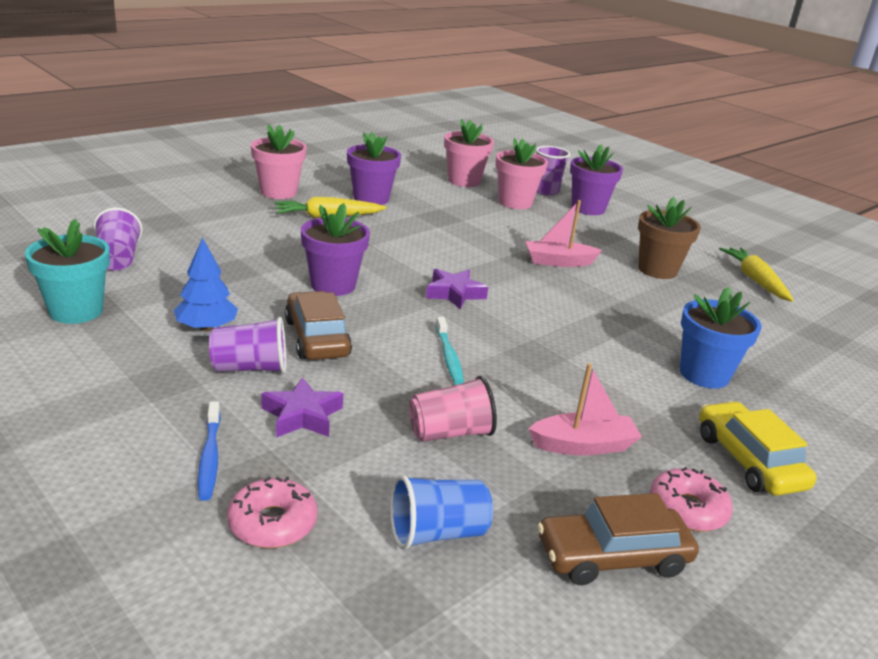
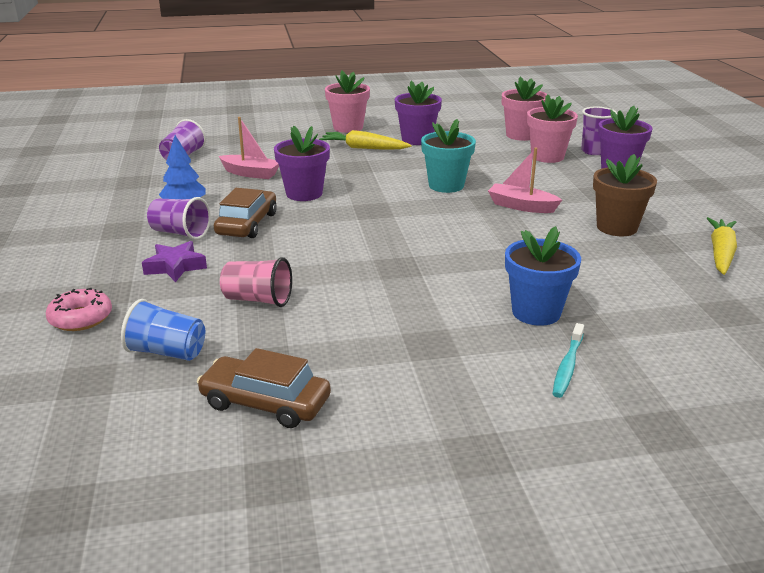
camera: 35 degrees right, 0 degrees up
turquoise flower pot [25,219,110,324] -> turquoise flower pot moved to [421,119,476,193]
blue toothbrush [198,401,221,501] -> none
purple star [426,269,488,309] -> none
turquoise toothbrush [436,317,464,385] -> turquoise toothbrush moved to [552,323,584,398]
pink boat [529,363,642,456] -> pink boat moved to [219,117,279,179]
pink donut [650,467,733,532] -> none
yellow car [699,401,817,496] -> none

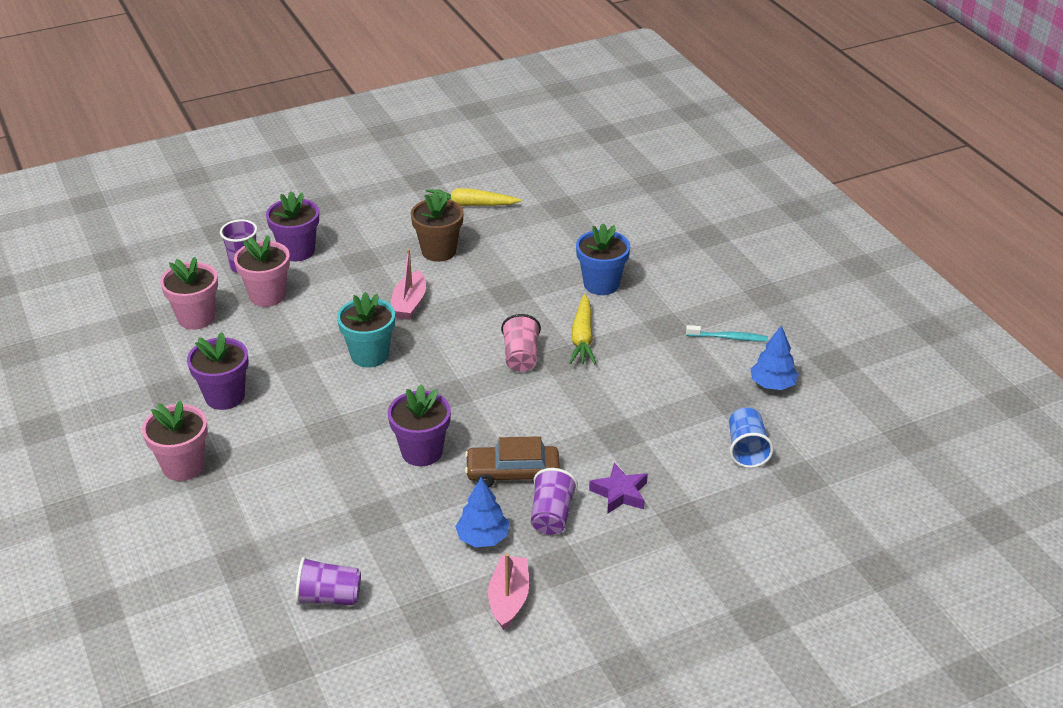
camera: 105 degrees left, 10 degrees up
pink donut [46,288,112,331] -> none
brown car [197,348,331,428] -> blue tree [751,325,799,390]
pink boat [219,117,279,179] -> pink boat moved to [488,553,529,630]
pink cup [220,257,292,307] -> pink cup moved to [501,314,541,372]
yellow carrot [319,130,412,150] -> yellow carrot moved to [569,294,596,364]
turquoise toothbrush [552,323,584,398] -> turquoise toothbrush moved to [686,325,768,342]

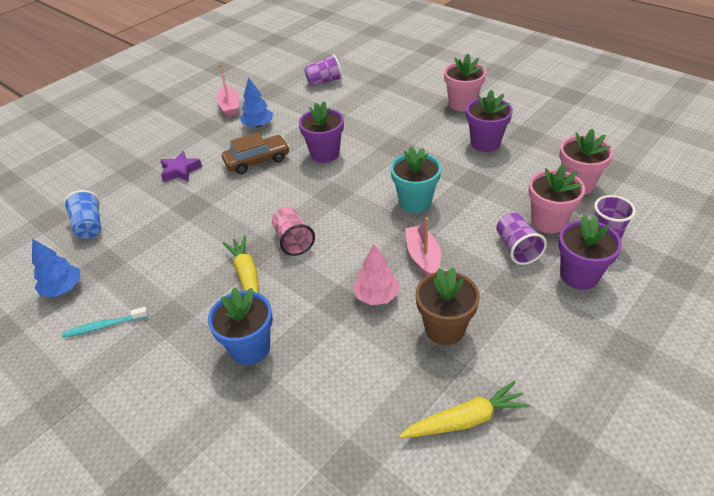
camera: 160 degrees right, 5 degrees up
purple cup [531,468,578,535] -> purple cup moved to [496,213,547,265]
none -> pink tree [353,244,399,305]

